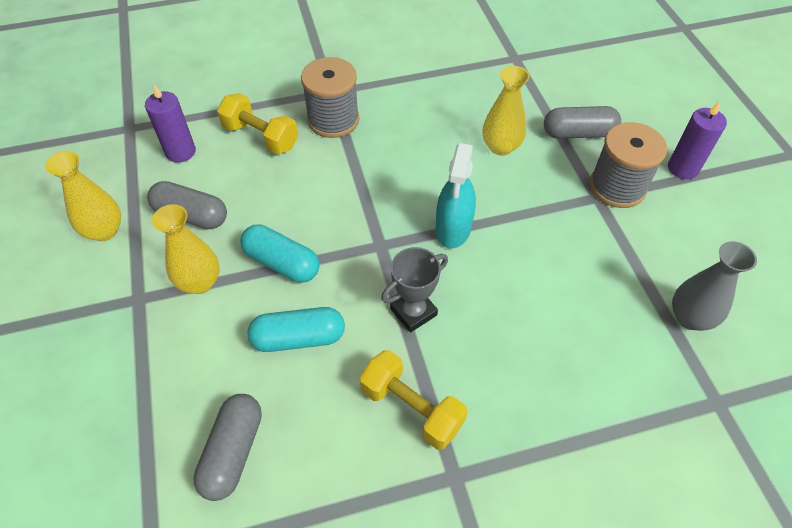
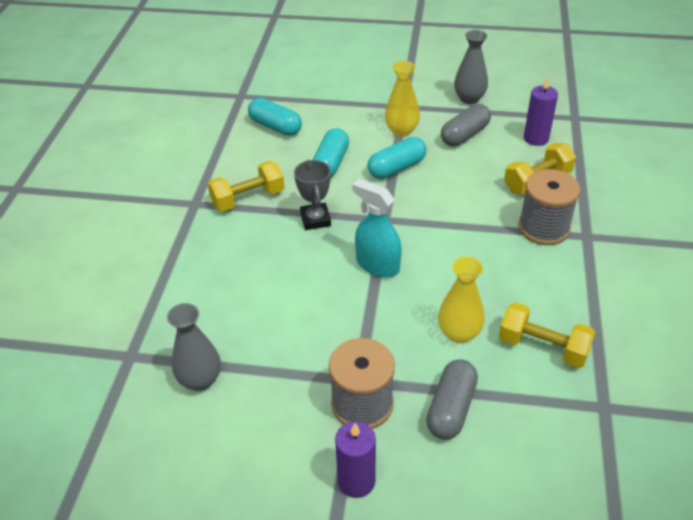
camera: 115 degrees right, 10 degrees down
yellow vase [45,151,121,241] -> grey vase [454,30,488,104]
grey capsule [193,394,262,501] -> turquoise capsule [248,98,302,136]
none -> yellow dumbbell [499,302,595,368]

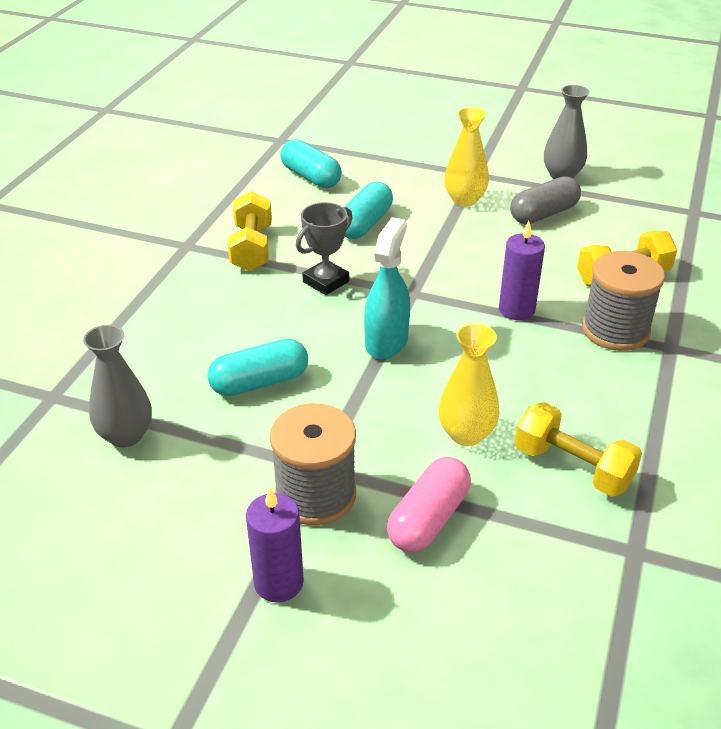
camera: 10 degrees right, 5 degrees down
yellow dumbbell [208,161,284,211] -> yellow dumbbell turned 75 degrees counterclockwise [228,191,272,272]
grey trophy [294,159,331,230] -> grey trophy turned 45 degrees clockwise [296,202,353,295]
turquoise spray bottle [352,179,402,278] -> turquoise spray bottle turned 60 degrees clockwise [364,217,410,359]
turquoise capsule [367,137,426,179] -> turquoise capsule moved to [207,339,308,396]
grey capsule [426,359,478,440] -> pink capsule [387,457,471,552]
purple candle [524,77,558,146] -> purple candle moved to [499,221,545,320]

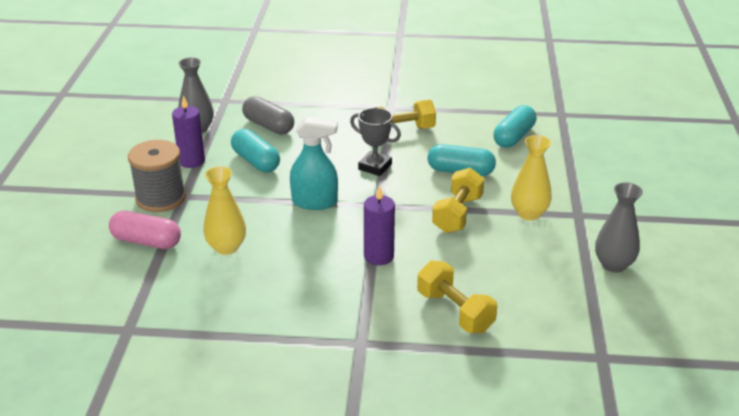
camera: 75 degrees right, 5 degrees down
purple candle [246,487,304,602] -> purple candle moved to [172,95,205,168]
grey capsule [510,176,581,224] -> grey capsule moved to [242,96,294,134]
yellow dumbbell [515,402,642,497] -> yellow dumbbell moved to [432,168,485,233]
grey spool [582,251,665,351] -> none

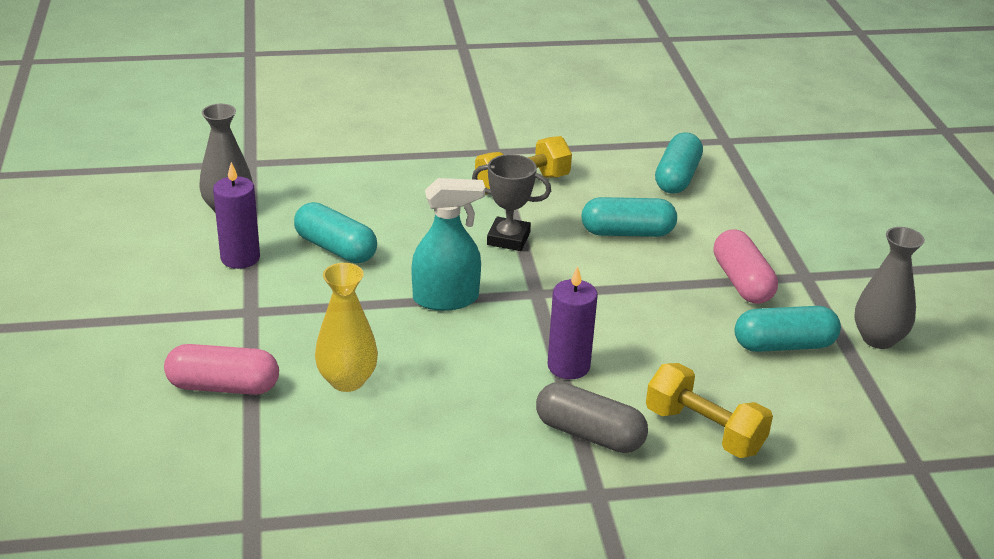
camera: 15 degrees left, 0 degrees up
grey spool [128,140,186,212] -> none
grey capsule [242,96,294,134] -> grey capsule moved to [536,382,648,453]
yellow dumbbell [432,168,485,233] -> none
yellow vase [511,135,552,221] -> pink capsule [714,229,778,304]
none -> turquoise capsule [735,306,841,352]

